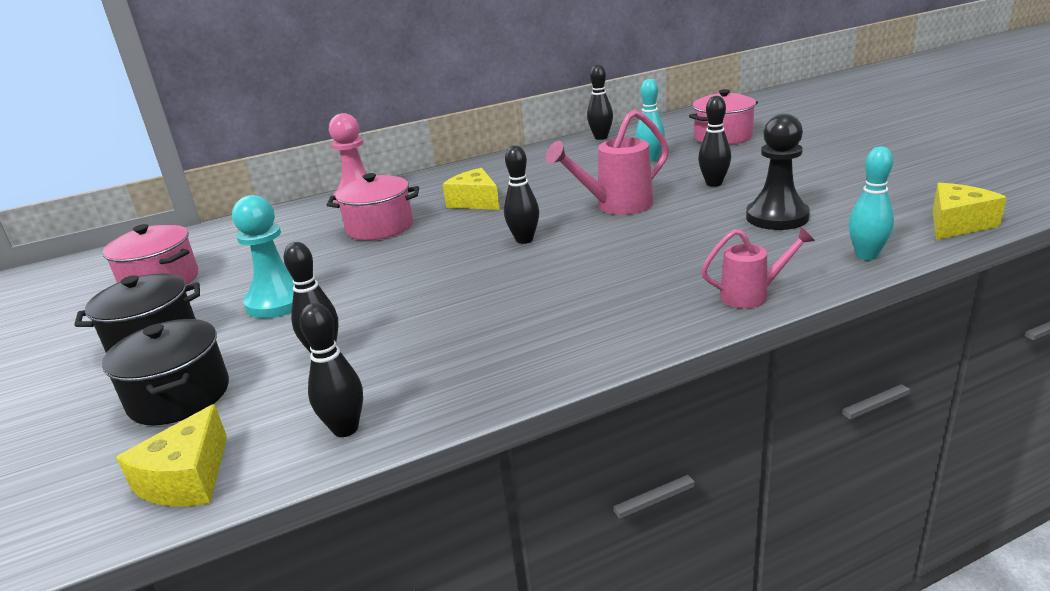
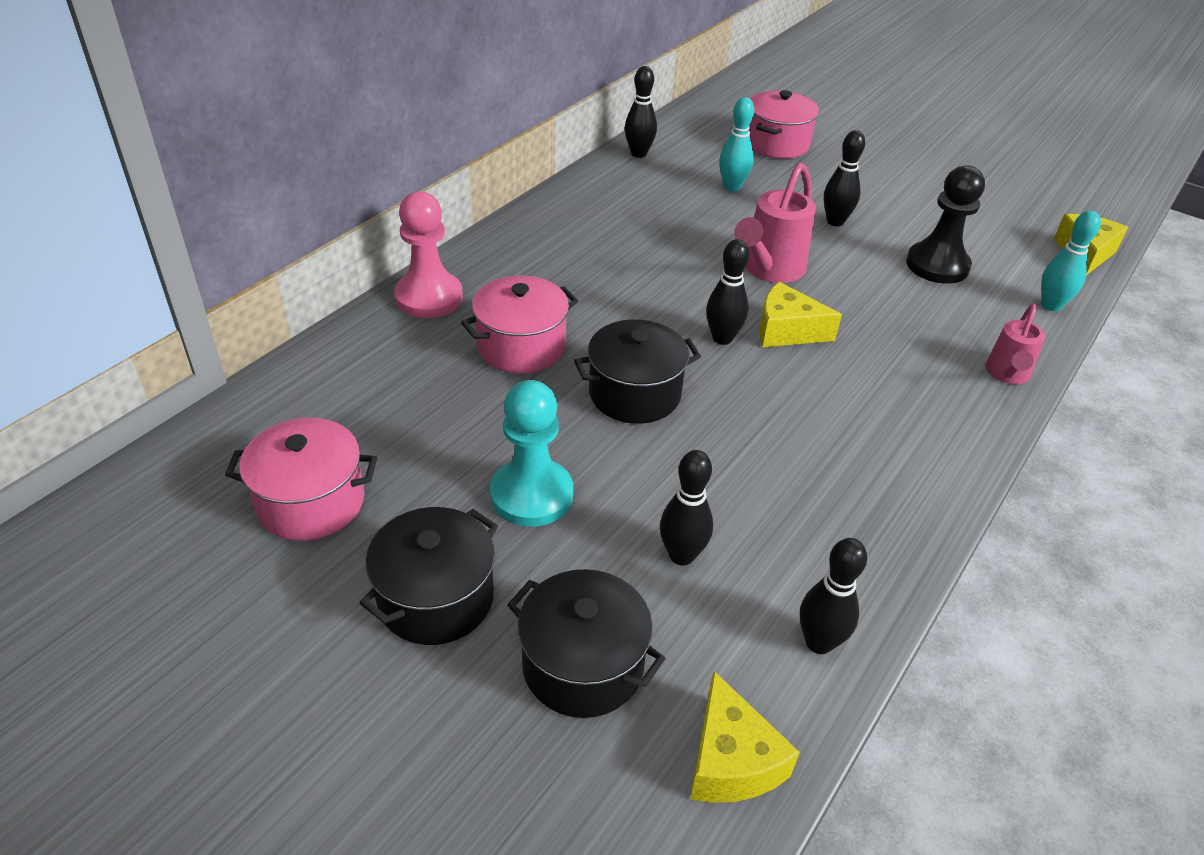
camera: 35 degrees left, 15 degrees up
yellow cheese [442,168,500,210] -> yellow cheese moved to [759,282,842,347]
pink watering can [701,227,815,309] -> pink watering can turned 150 degrees clockwise [986,304,1045,384]
none -> black pot [574,319,701,424]

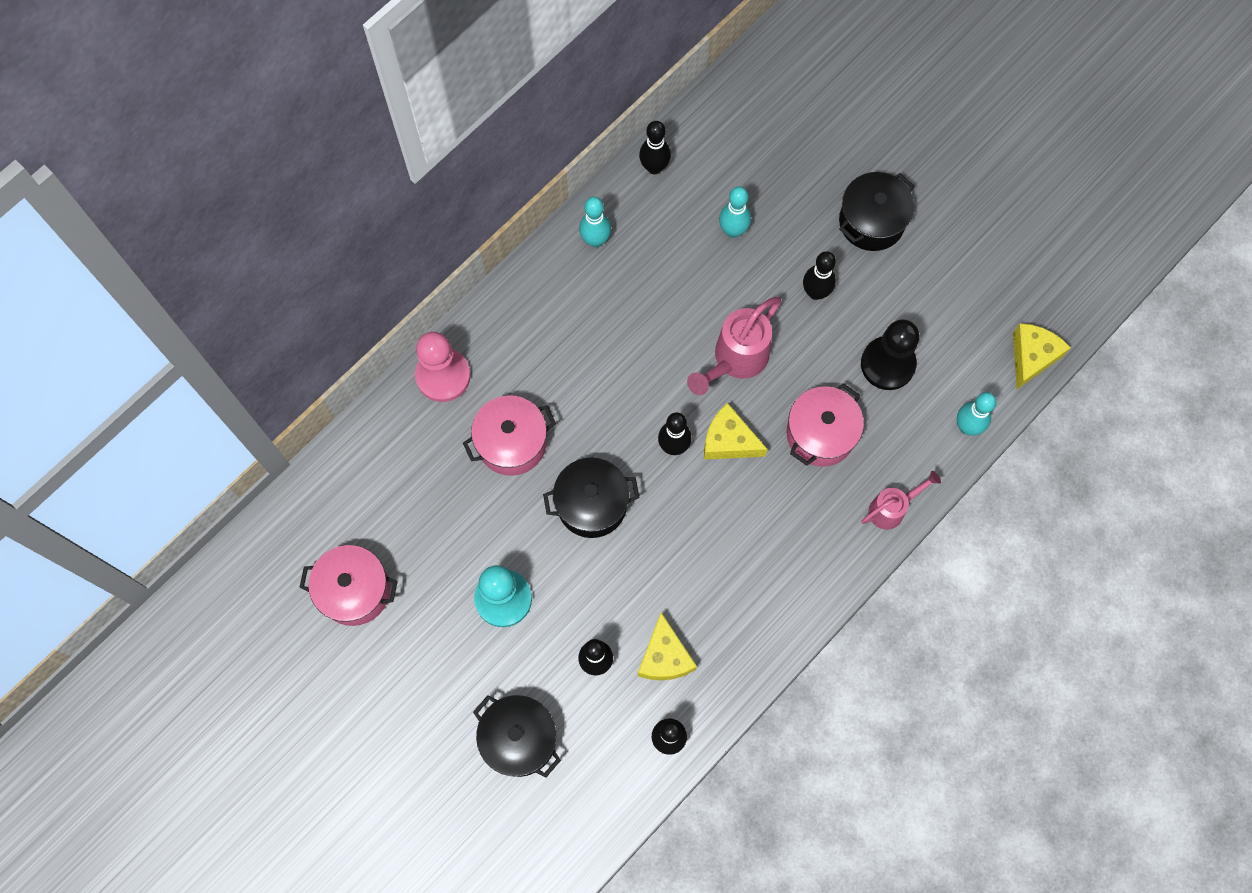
camera: 10 degrees right, 30 degrees up
black pot [359,507,498,645] -> black pot moved to [839,172,915,251]
yellow cheese [690,671,800,803] -> yellow cheese moved to [638,613,697,681]
pink pot [749,90,819,159] -> pink pot moved to [787,383,864,467]
pink watering can [986,304,1045,384] -> pink watering can turned 150 degrees counterclockwise [862,471,941,530]
none -> turquoise bowling pin [579,197,611,247]

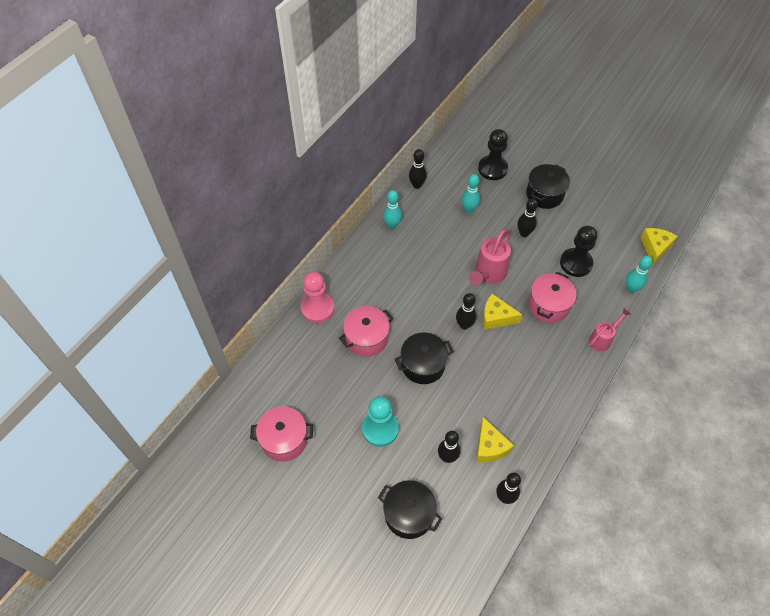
camera: 10 degrees left, 15 degrees down
none -> black pawn [478,129,508,180]

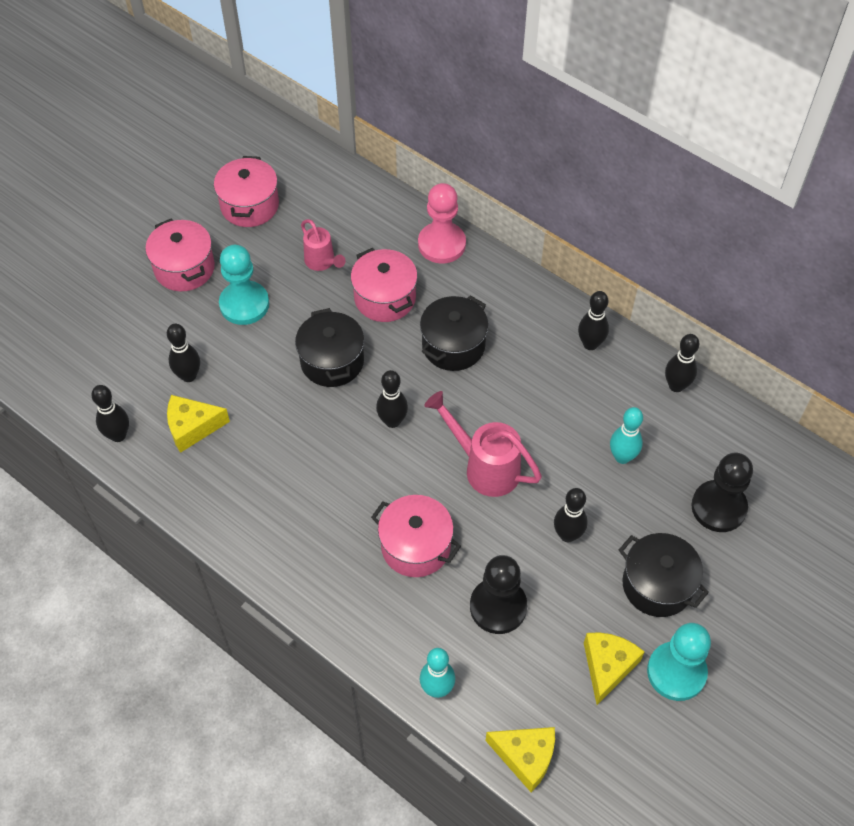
camera: 95 degrees right, 0 degrees up
black pot [378,480,442,539] -> black pot moved to [420,295,489,371]
turquoise bowling pin [383,190,402,229] -> black bowling pin [578,291,609,350]
yellow cheese [483,294,523,330] -> yellow cheese moved to [584,632,644,705]
pink watering can [589,309,630,351] -> pink watering can moved to [301,219,346,271]
none -> pink pot [145,218,215,291]
none -> turquoise pawn [647,623,711,701]

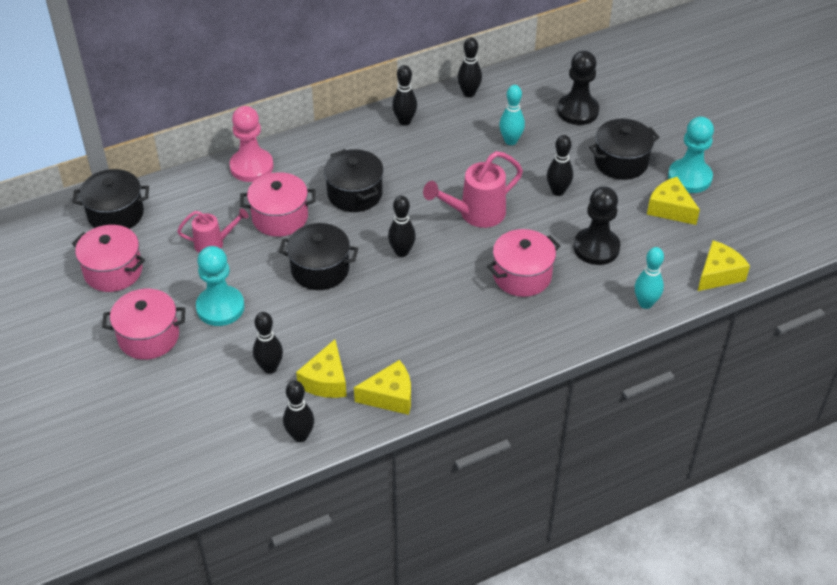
camera: 65 degrees left, 10 degrees down
none -> black pot [72,169,149,229]
none -> yellow cheese [354,360,411,415]

